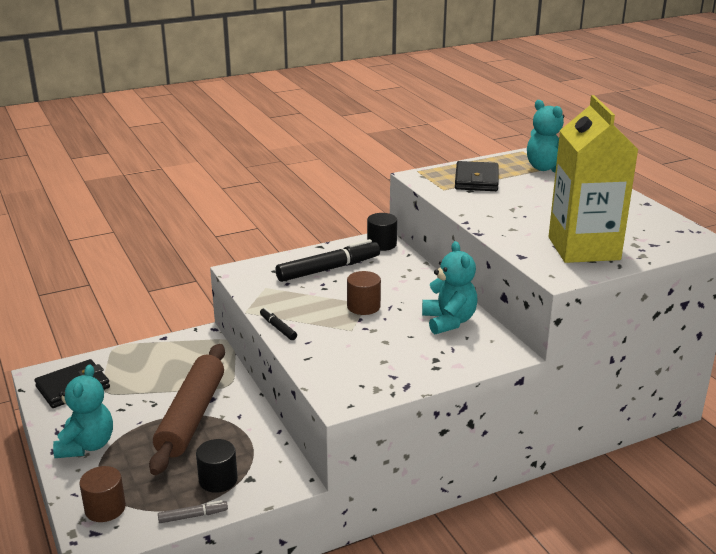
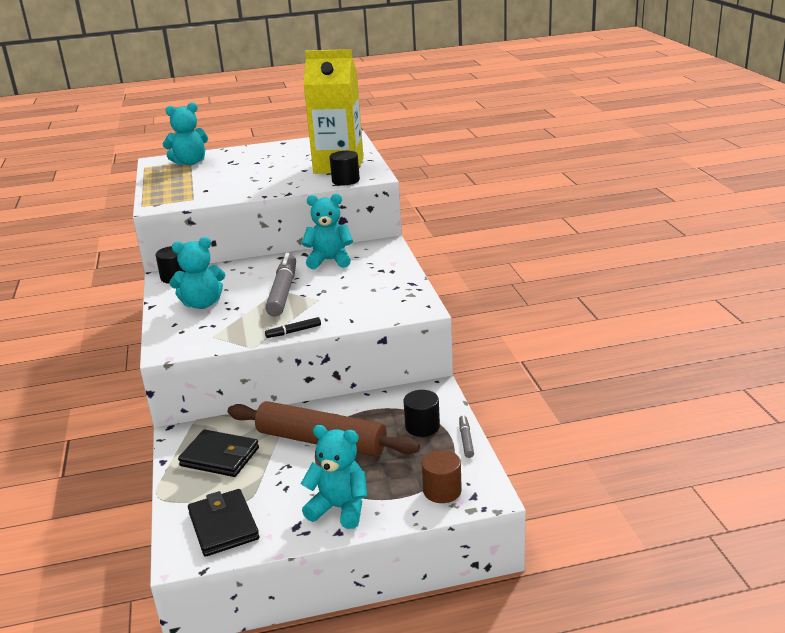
camera: 75 degrees left, 0 degrees up
black marker [275,239,380,282] -> turquoise teddy bear [169,237,225,309]
brown cylinder [347,271,381,315] -> grey marker [266,253,296,317]
black wallet [455,161,499,191] -> black wallet moved to [178,430,259,477]
none -> black cylinder [330,151,360,185]

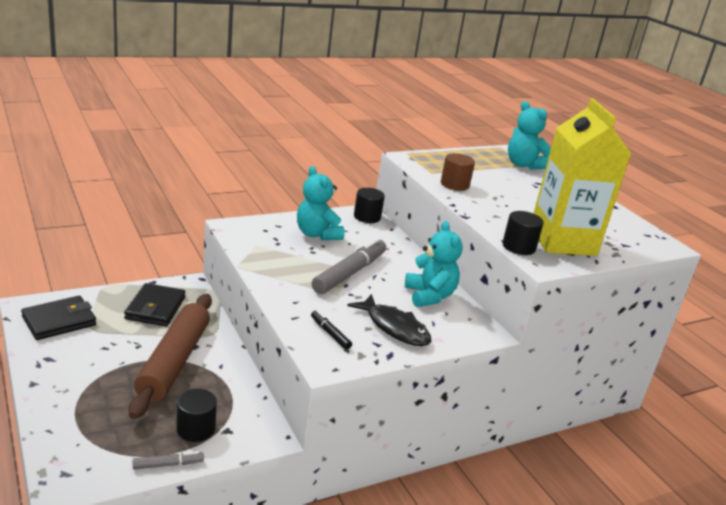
camera: 70 degrees right, 0 degrees up
black marker [265,317,321,338] -> black marker moved to [311,310,352,350]
grey marker [266,253,296,317] -> grey marker turned 45 degrees counterclockwise [312,238,386,294]
turquoise teddy bear [301,425,367,529] -> none
brown cylinder [422,450,462,503] -> brown cylinder moved to [441,153,475,191]
none -> black fish [347,294,432,346]

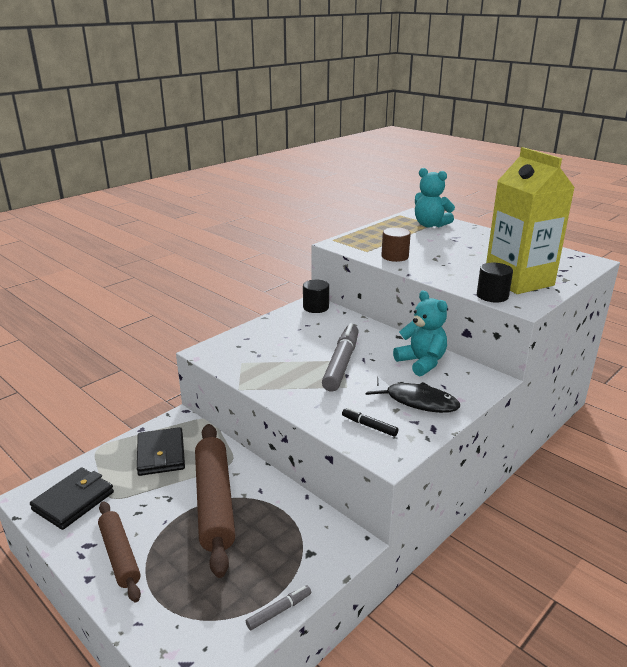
camera: 15 degrees left, 0 degrees up
black cylinder [177,389,217,442] -> none
turquoise teddy bear [297,166,344,240] -> none
none -> brown rolling pin [98,501,141,603]

